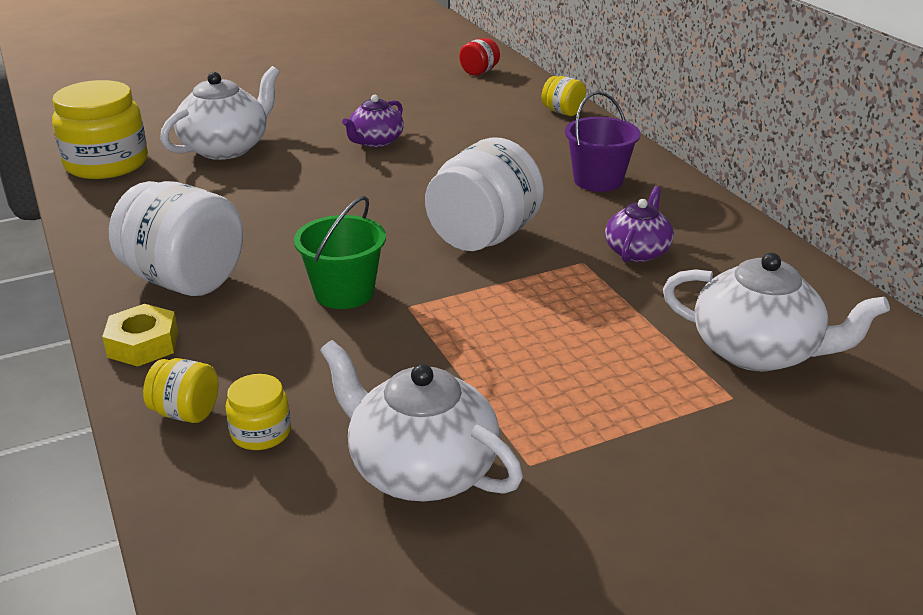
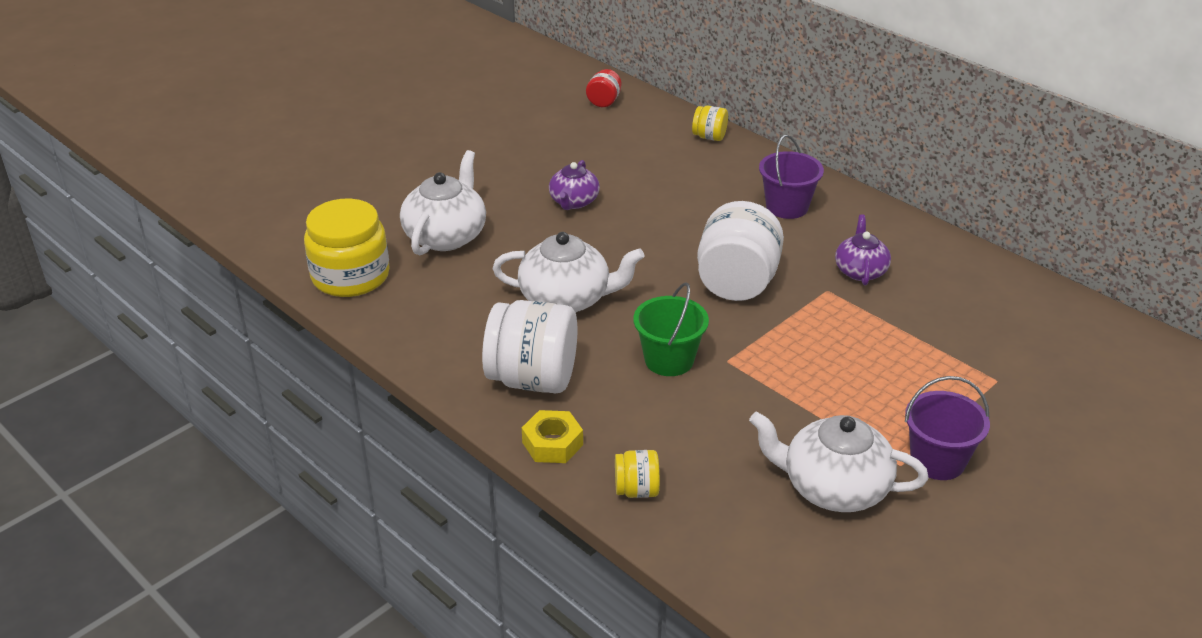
camera: 20 degrees left, 5 degrees up
yellow jar [226,374,291,450] -> none
white teapot [663,253,890,372] -> white teapot moved to [492,232,645,312]
none -> purple bucket [905,376,990,480]

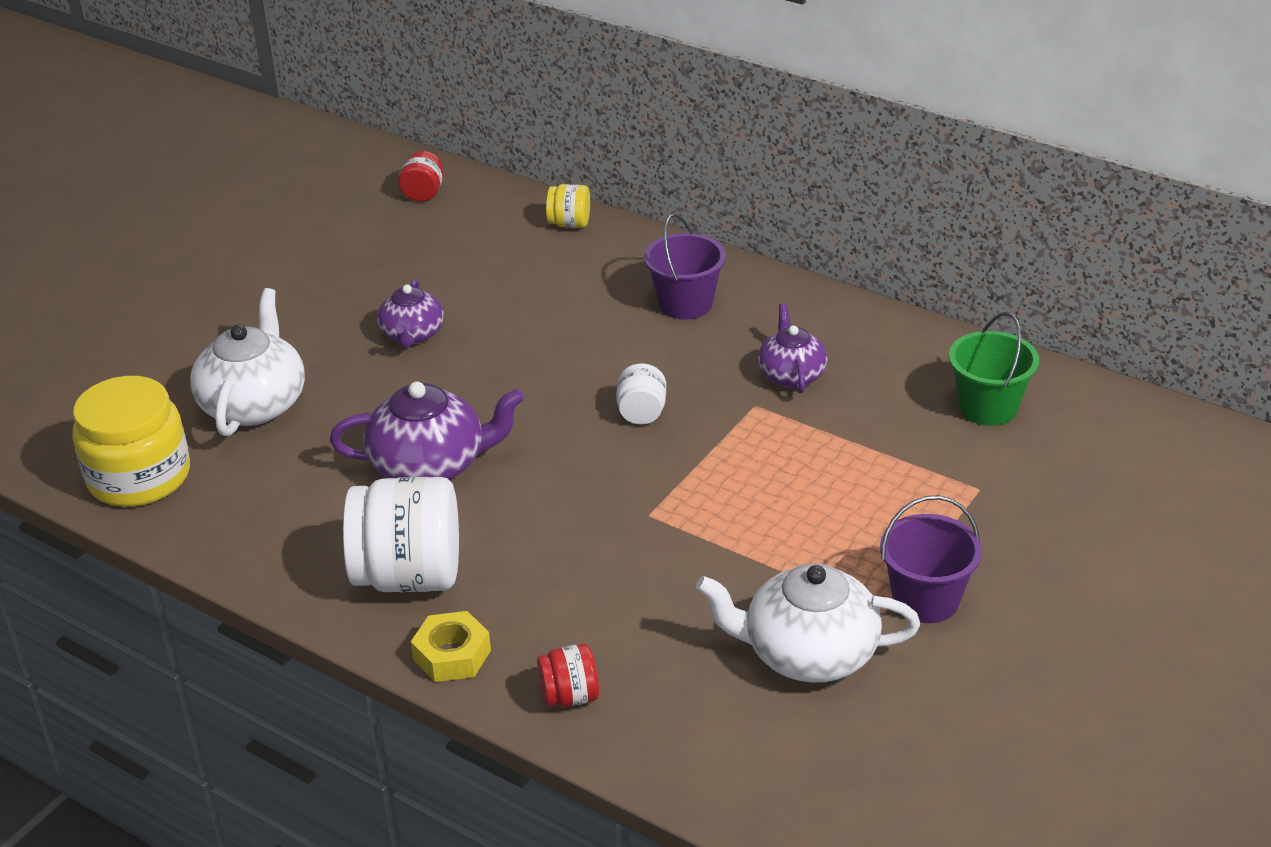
camera: 10 degrees left, 0 degrees up
white teapot [492,232,645,312] -> purple teapot [330,382,524,480]
yellow jar [615,450,660,498] -> red jar [537,643,599,707]
green bucket [633,283,709,376] -> green bucket moved to [949,312,1039,426]
white jar [697,201,784,301] -> white jar [616,364,666,424], size x0.48

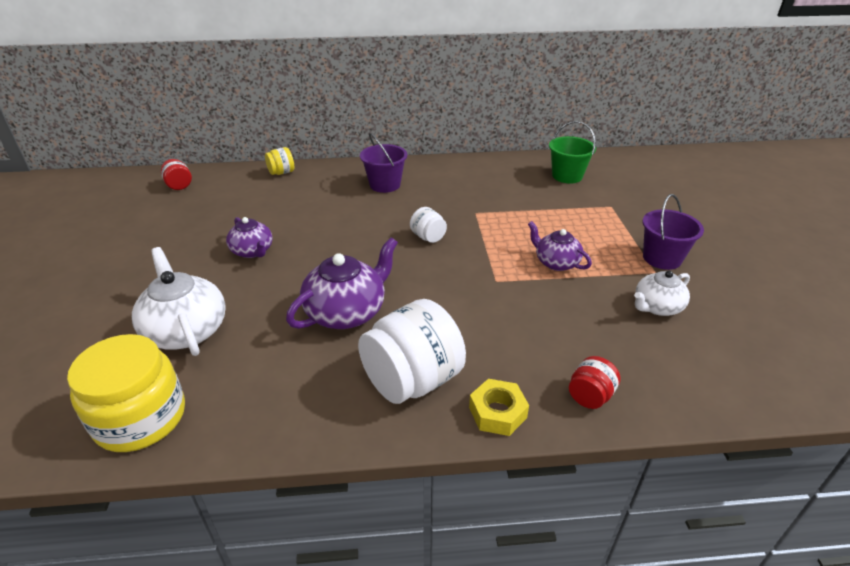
camera: 40 degrees left, 0 degrees up
white teapot [696,563,920,683] -> white teapot [634,271,690,316], size x0.62
purple teapot [758,303,827,393] -> purple teapot moved to [528,221,592,271]

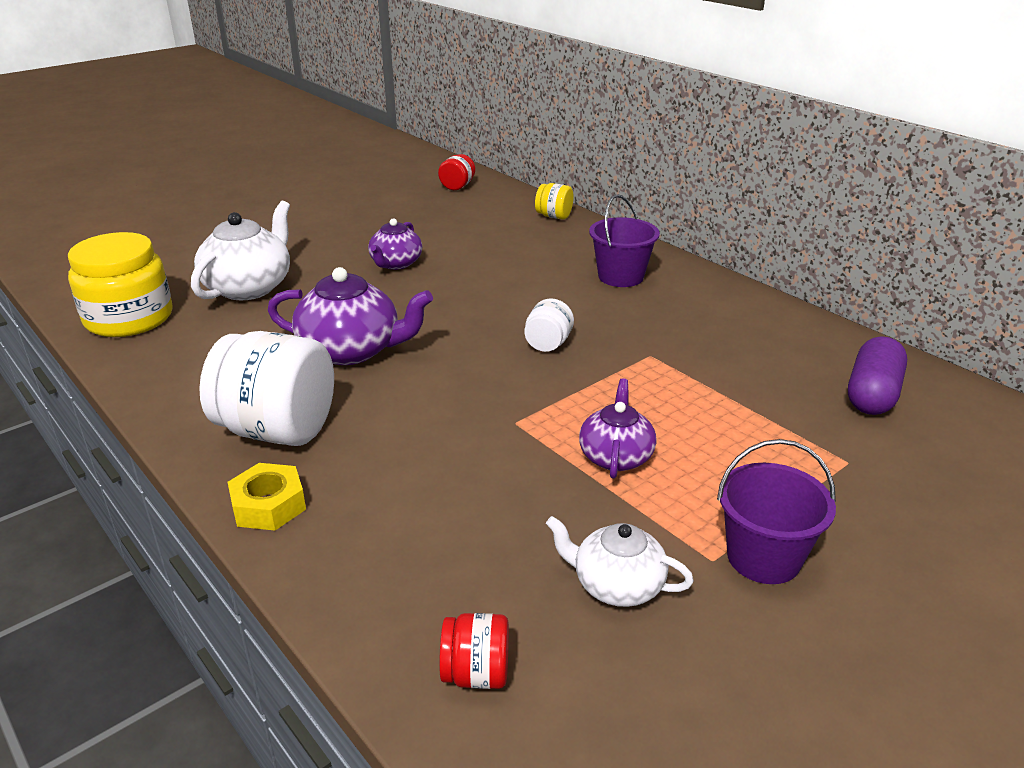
camera: 55 degrees right, 5 degrees down
green bucket [549,121,596,184] -> purple capsule [848,337,907,415]
red jar [569,356,620,409] -> red jar moved to [439,613,509,689]

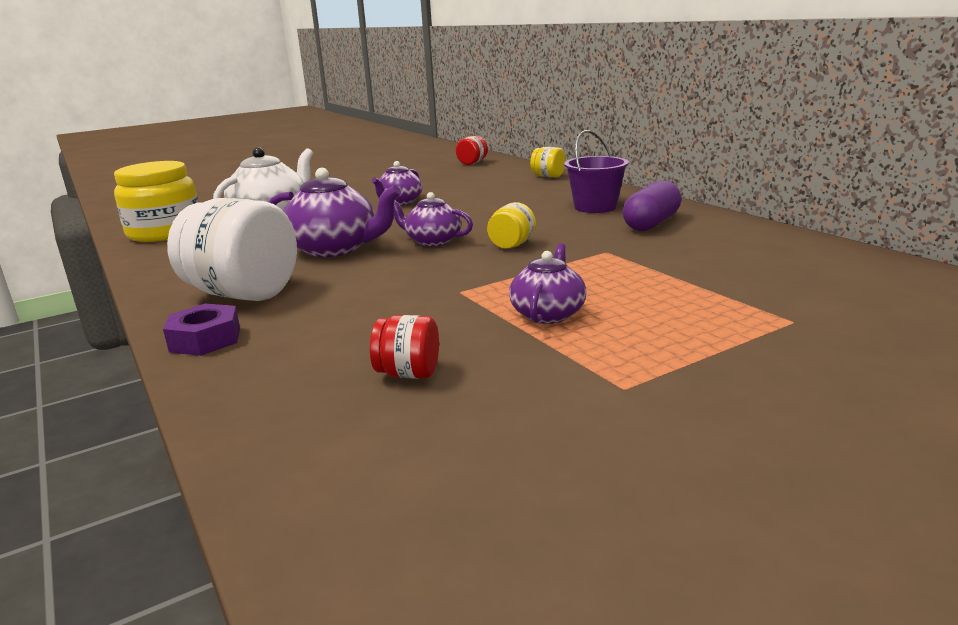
camera: 10 degrees right, 10 degrees down
yellow nut [228,463,306,531] -> purple nut [163,303,240,356]
red jar [439,613,509,689] -> red jar moved to [370,315,439,379]
white jar [524,298,574,352] -> yellow jar [487,202,536,248]
white teapot [546,516,694,607] -> none
purple bucket [717,439,836,584] -> none
purple capsule [848,337,907,415] -> purple capsule moved to [623,180,682,231]
none -> purple teapot [394,192,473,247]

